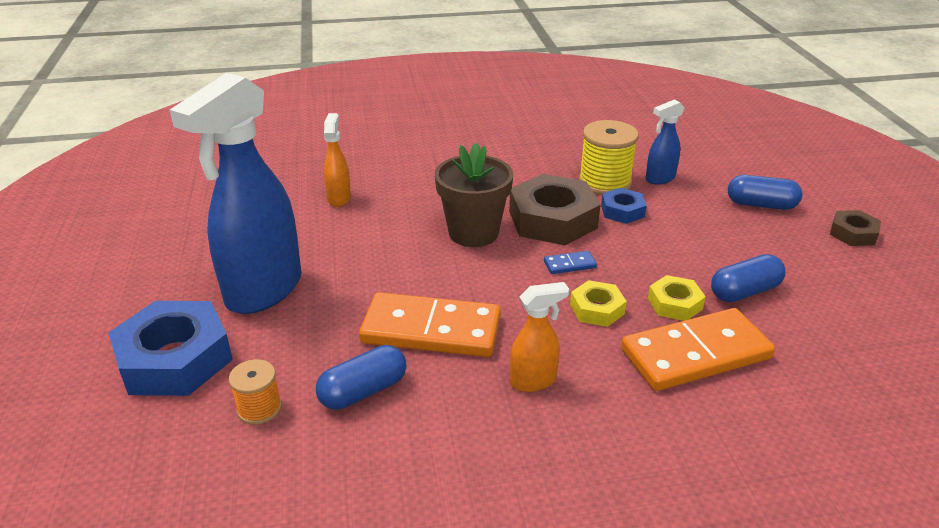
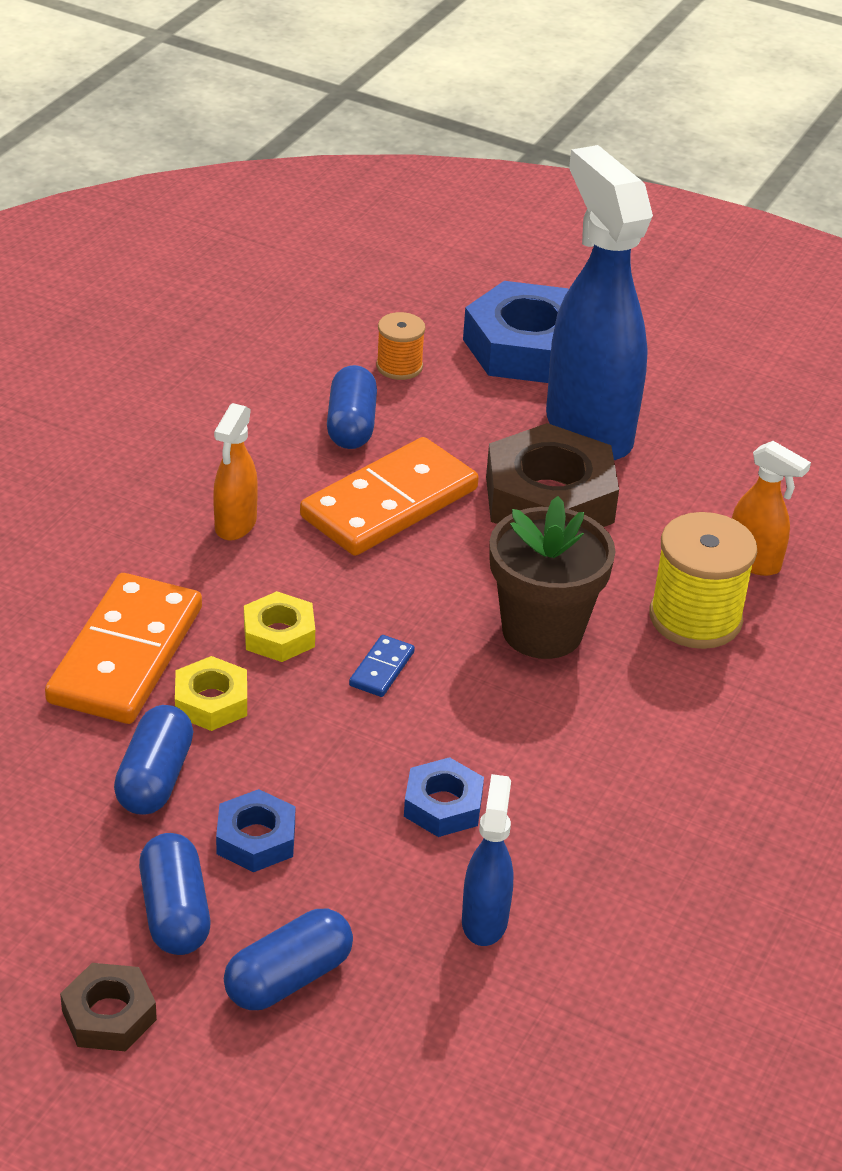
camera: 125 degrees right, 5 degrees up
brown nut [509,174,600,245] -> brown nut moved to [486,423,619,527]
yellow spool [579,120,639,195] -> yellow spool moved to [649,512,757,649]
none -> blue capsule [139,833,210,955]
none -> blue nut [216,789,295,872]

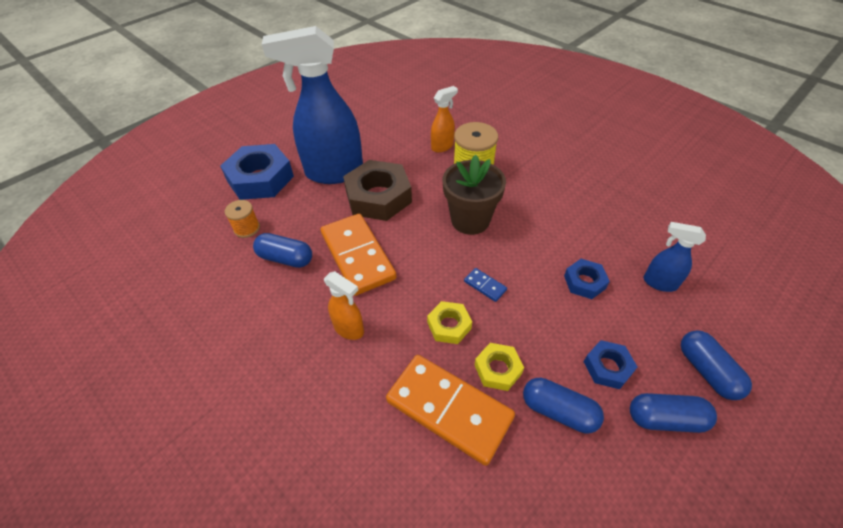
camera: 70 degrees left, 10 degrees up
brown nut [60,963,157,1052] -> none

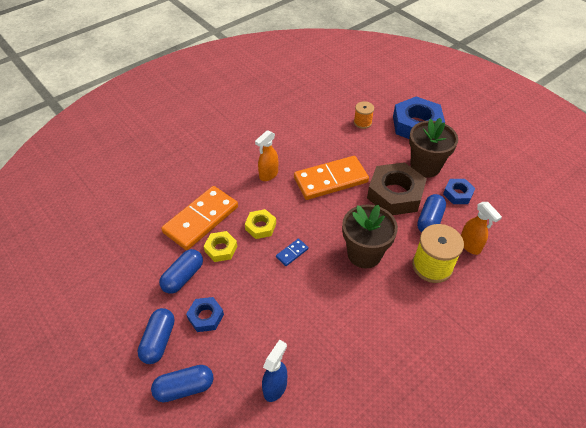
camera: 95 degrees right, 0 degrees up
blue capsule [253,233,312,268] -> blue capsule moved to [417,194,446,233]
blue spray bottle [262,26,363,184] -> brown flower pot [409,118,458,178]
blue nut [564,259,610,299] -> blue nut moved to [443,179,475,204]

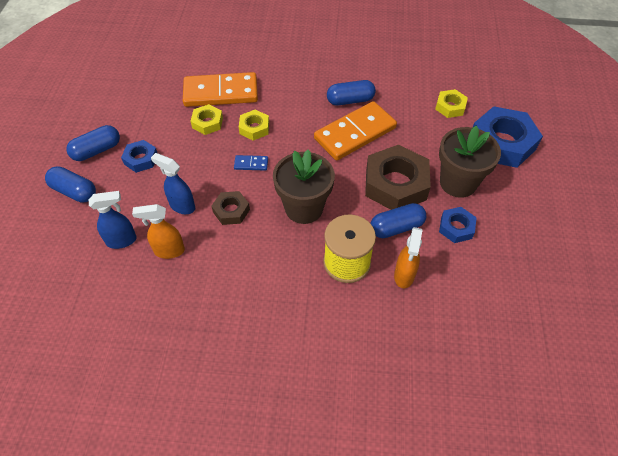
camera: 45 degrees right, 5 degrees up
blue capsule [159,249,203,294] -> blue capsule moved to [327,80,376,105]
orange spray bottle [255,130,278,181] -> orange spray bottle moved to [132,204,185,259]
orange domino [294,156,369,200] -> orange domino turned 60 degrees counterclockwise [314,101,397,161]
orange spool [354,101,374,129] -> yellow nut [435,89,468,118]
none -> blue spray bottle [151,153,195,214]
none -> brown nut [212,191,250,225]

